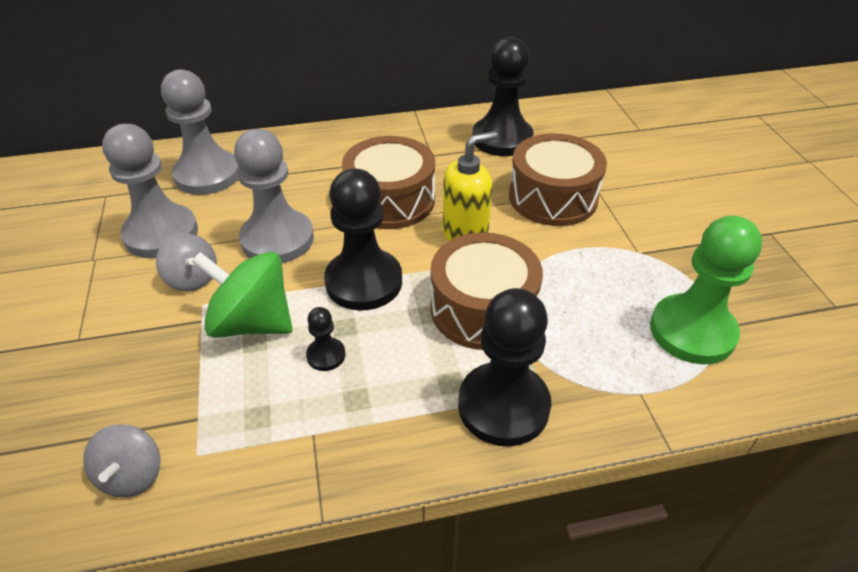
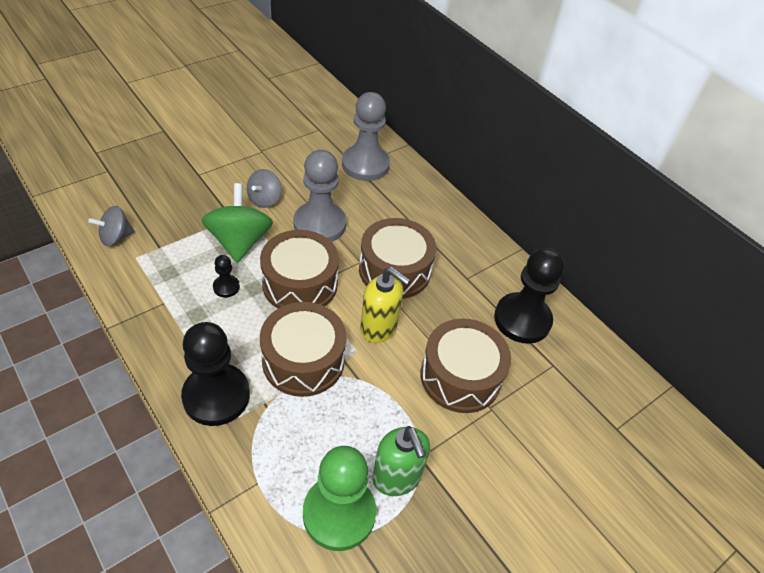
camera: 60 degrees right, 5 degrees up
grey pawn [102,124,198,258] -> none
black pawn [324,169,402,311] -> brown drum [260,230,339,309]
none -> green soap dispenser [372,426,430,496]

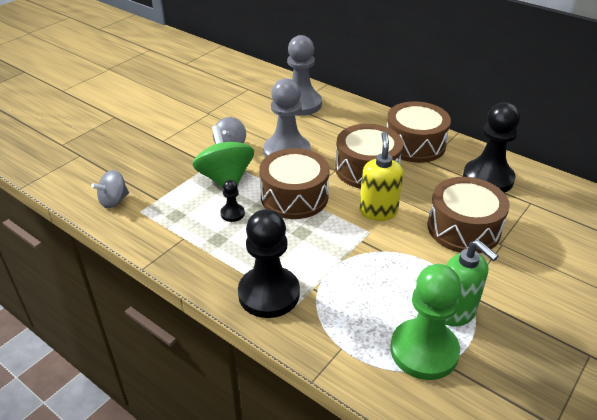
camera: 10 degrees left, 10 degrees down
brown drum [260,302,347,397] -> brown drum moved to [387,101,451,163]
yellow soap dispenser [360,267,410,343] -> yellow soap dispenser turned 105 degrees counterclockwise [359,132,403,221]

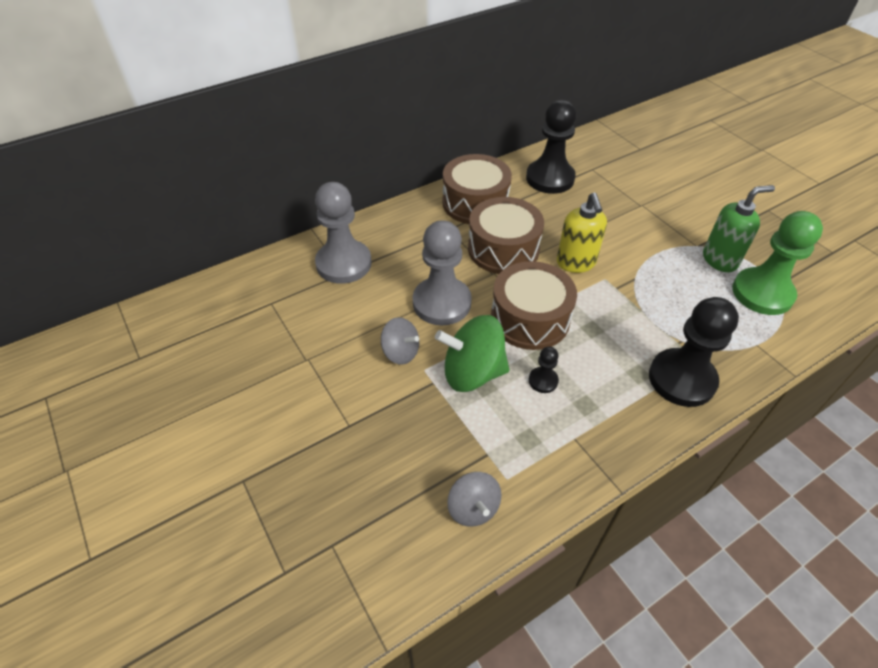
camera: 70 degrees left, 10 degrees up
yellow soap dispenser [359,132,403,221] -> yellow soap dispenser turned 120 degrees counterclockwise [557,193,607,273]
brown drum [427,177,510,253] -> none

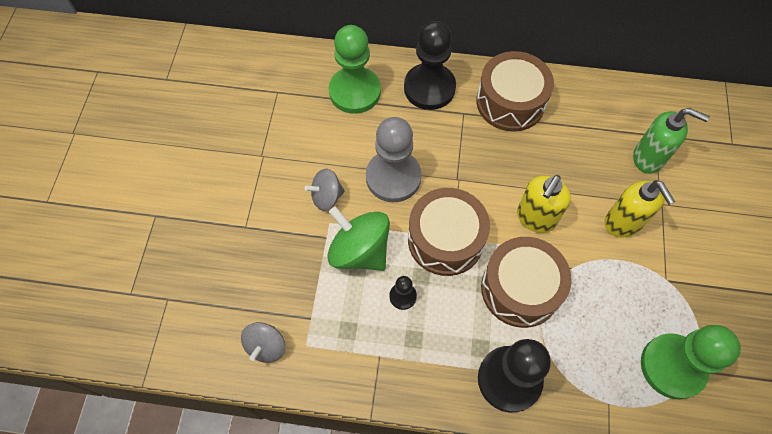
camera: 40 degrees right, 15 degrees up
grey pawn [315,182,372,284] -> green pawn [329,25,381,114]
grey spinning top [381,317,419,365] -> grey spinning top turned 90 degrees clockwise [304,168,345,211]
brown drum [468,197,544,274] -> brown drum moved to [481,237,572,328]
black pawn [526,100,577,194] -> black pawn moved to [404,21,456,110]
green soap dispenser [703,185,775,272] -> green soap dispenser moved to [633,108,710,174]
none -> yellow soap dispenser [604,180,675,237]

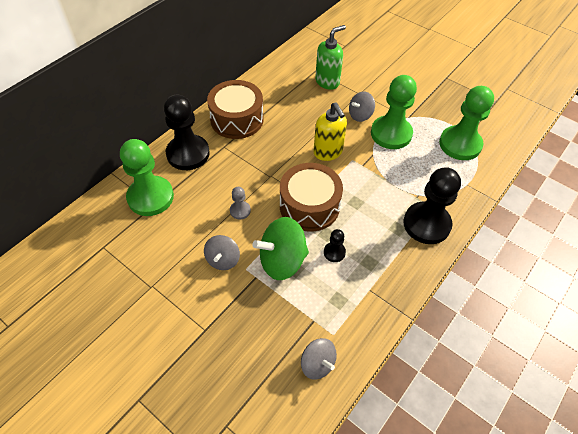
camera: 60 degrees left, 10 degrees down
grey pawn [366,117,422,202] -> grey pawn [230,187,251,220], size x0.45
brown drum [481,237,572,328] -> none
yellow soap dispenser [604,180,675,237] -> grey spinning top [349,92,375,122]
none -> green pawn [371,75,417,149]

